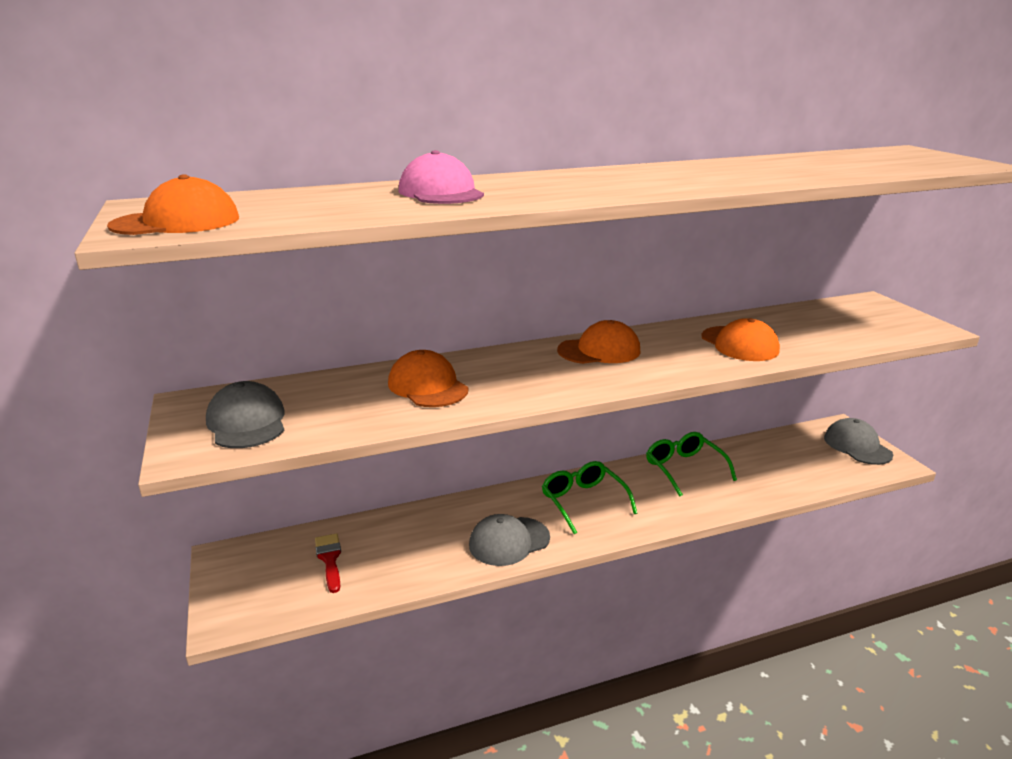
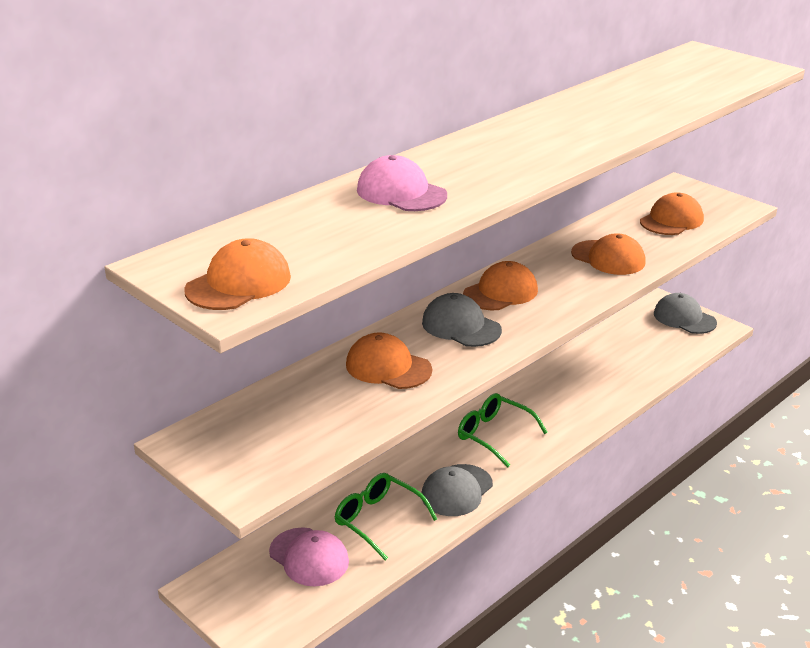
camera: 25 degrees left, 5 degrees up
grey cap [206,381,285,448] -> grey cap moved to [422,293,502,347]
red brush [315,533,341,593] -> pink cap [269,527,349,586]
green glasses [646,432,737,497] -> green glasses moved to [335,473,437,560]
none -> orange cap [640,192,704,235]

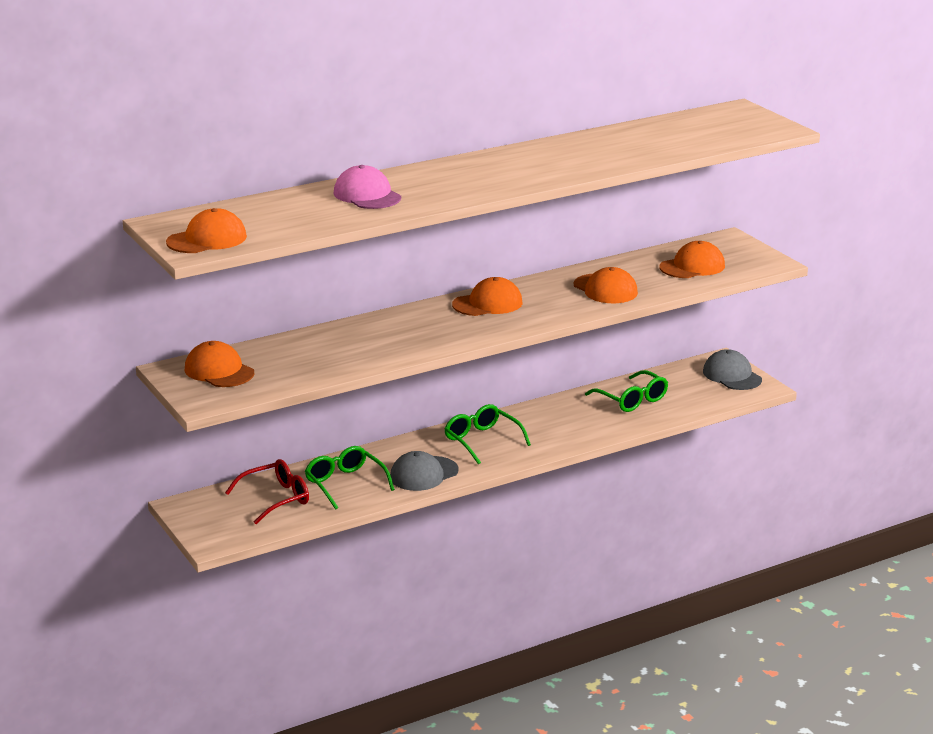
camera: 15 degrees right, 5 degrees down
pink cap [269,527,349,586] -> red glasses [225,459,309,524]
orange cap [346,332,432,389] -> orange cap moved to [185,341,254,387]
grey cap [422,293,502,347] -> none
none -> green glasses [585,370,668,412]

